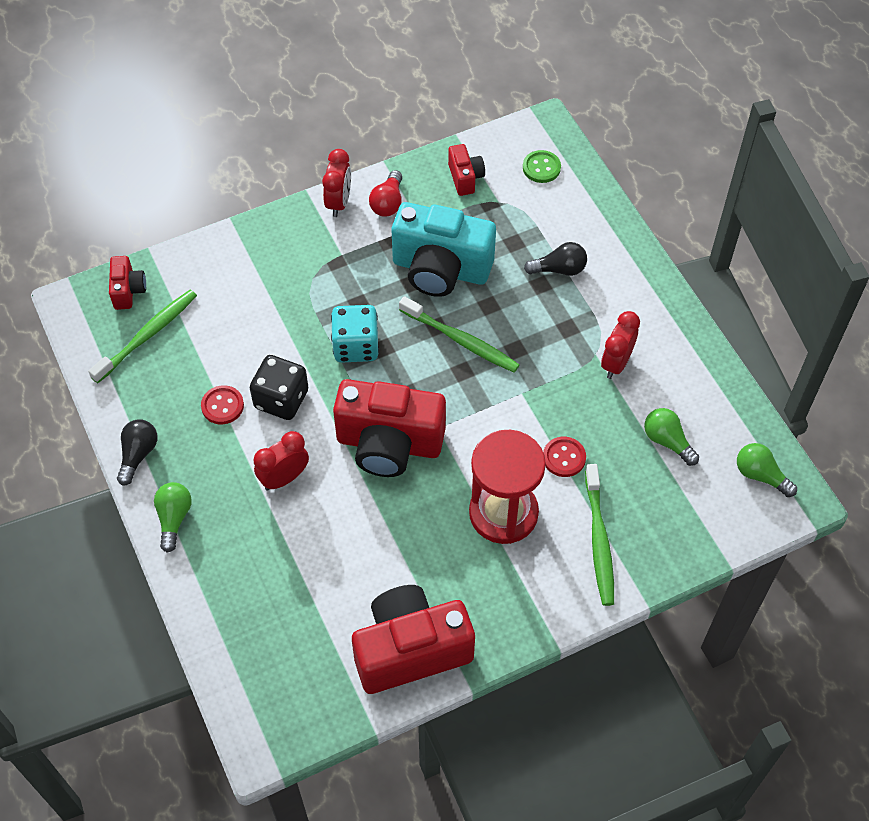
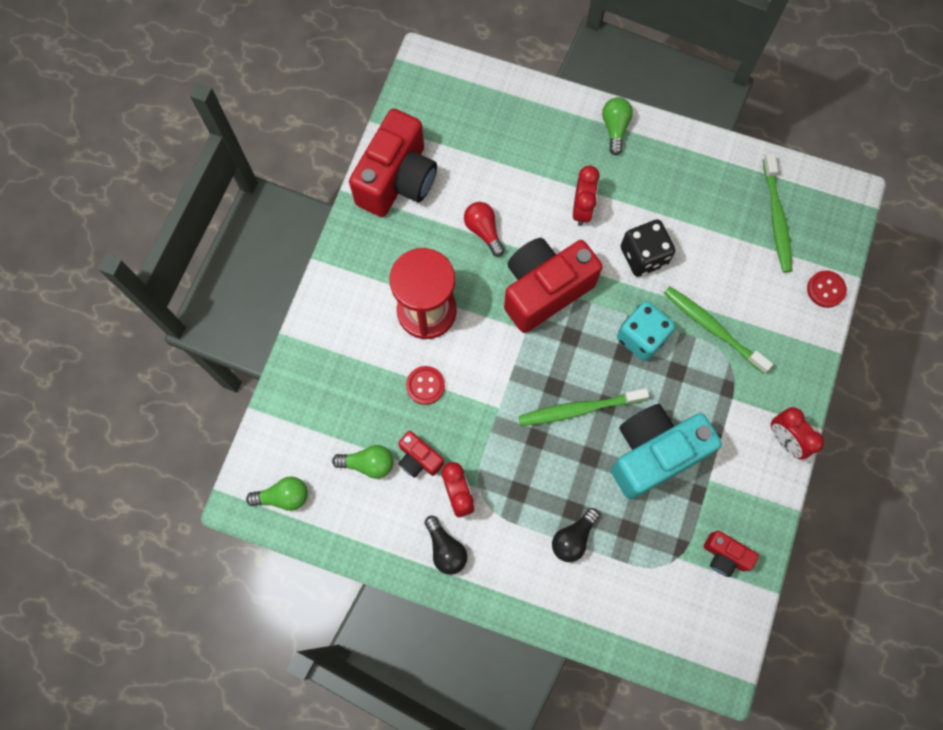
camera: 135 degrees right, 15 degrees up
red camera [109,256,146,310] -> red camera moved to [398,431,444,478]
black light bulb [117,419,158,486] -> black light bulb moved to [424,516,467,575]
green light bulb [154,482,192,553] -> green light bulb turned 135 degrees counterclockwise [602,97,633,156]
red button [201,385,244,424] -> red button moved to [807,271,847,308]
red light bulb [369,170,402,217] -> red light bulb moved to [464,202,504,257]
green button [523,150,561,183] -> none
green toothbrush [585,464,614,606] -> green toothbrush moved to [664,286,773,374]

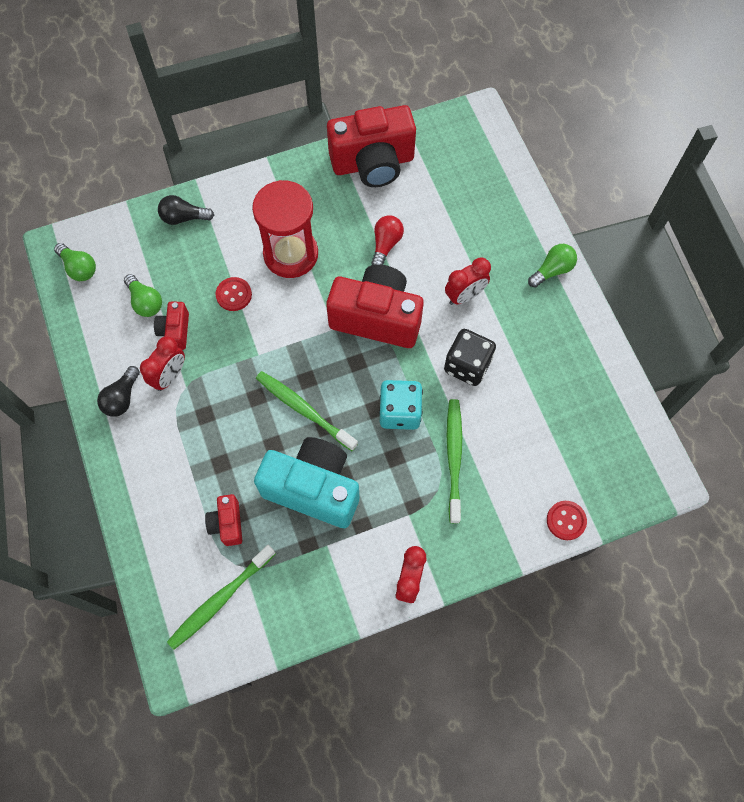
camera: 50 degrees right, 5 degrees down
black light bulb [552,508,600,562] -> black light bulb moved to [158,195,214,225]
red camera [704,531,759,577] -> red camera moved to [205,494,242,546]
green toothbrush [763,153,792,273] -> green toothbrush moved to [167,545,275,650]

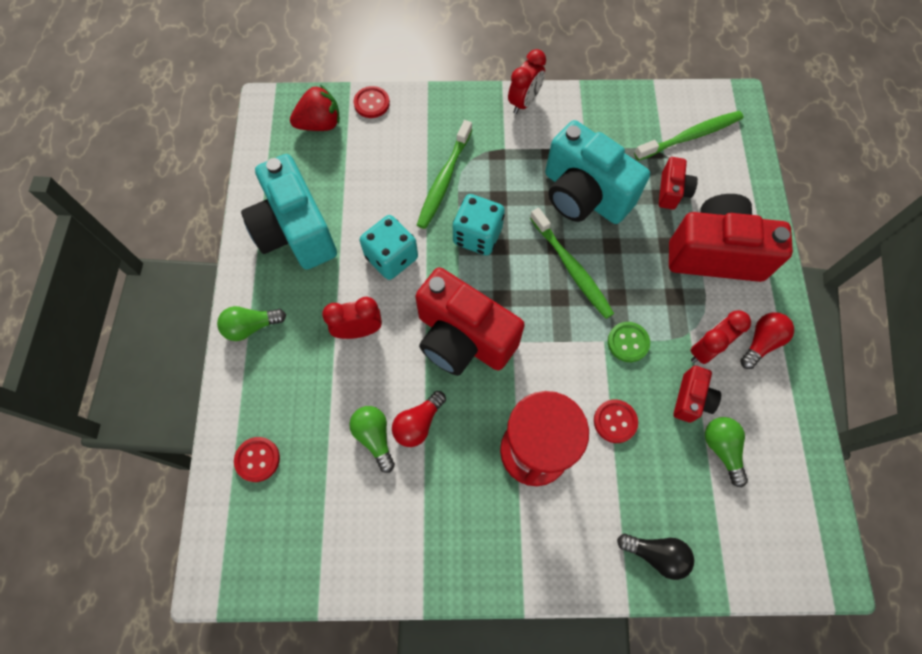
camera: 160 degrees left, 0 degrees up
green light bulb [54,243,96,281] -> green light bulb moved to [349,406,395,473]
black light bulb [97,366,140,417] -> red light bulb [740,312,794,369]
red camera [327,105,416,187] -> red camera moved to [669,194,793,282]
black dice [444,329,496,386] -> turquoise dice [360,215,418,280]
none -> red button [234,437,280,482]
none -> turquoise camera [241,154,337,270]
none -> red strawberry [290,85,340,131]
none -> green button [608,322,650,362]

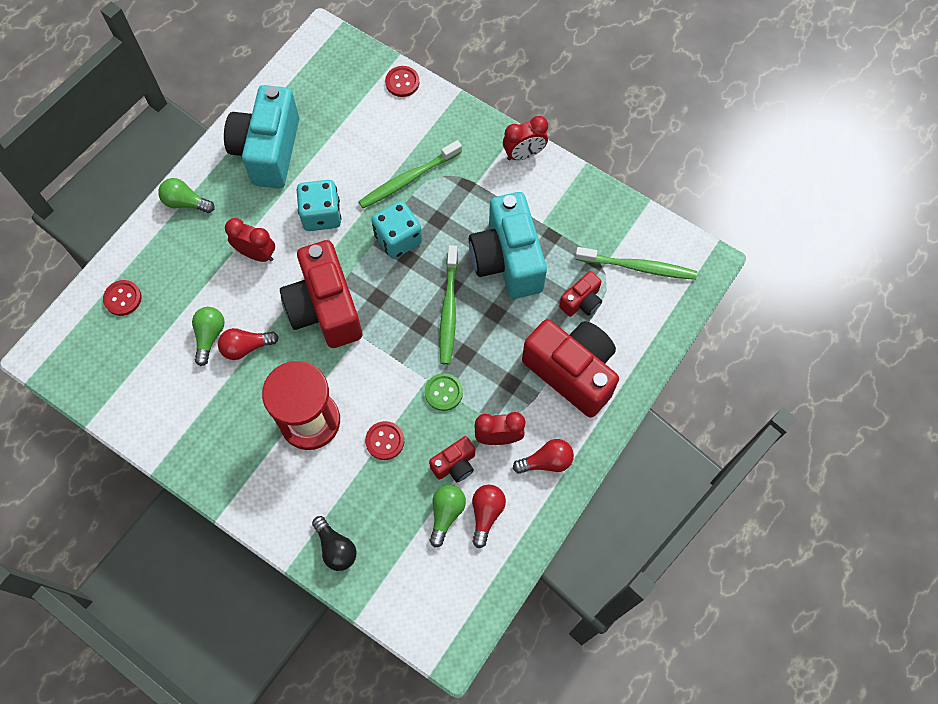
camera: 35 degrees right, 0 degrees up
red strawberry [290,85,340,131] -> none
none -> red light bulb [472,485,506,548]

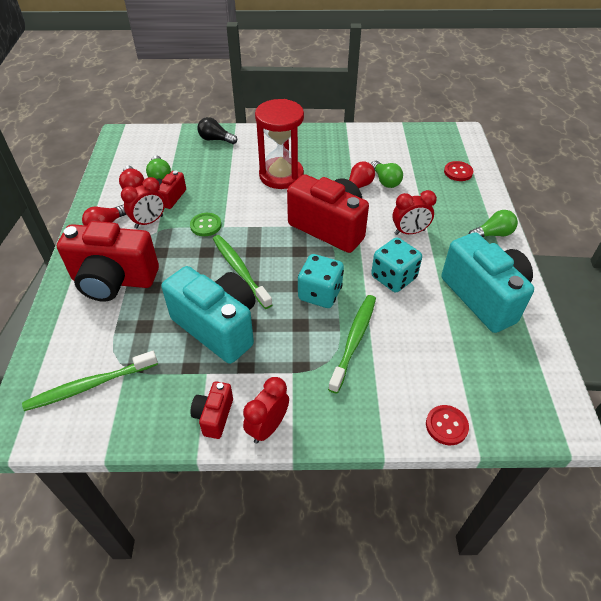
camera: 145 degrees right, 20 degrees down
red button [365,421,404,460] -> none
red camera [559,271,602,317] -> red camera moved to [190,381,233,439]

